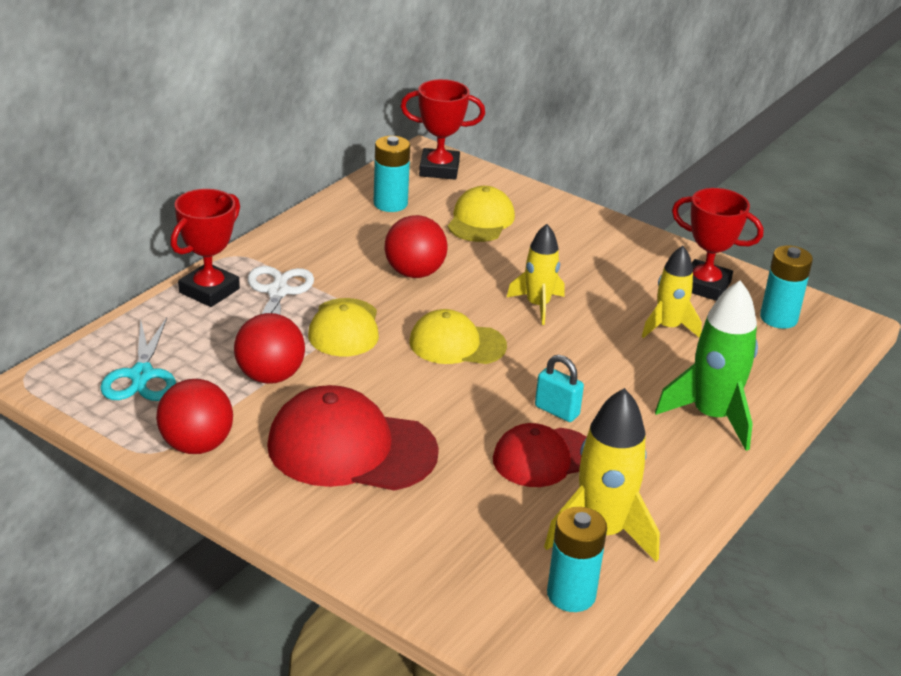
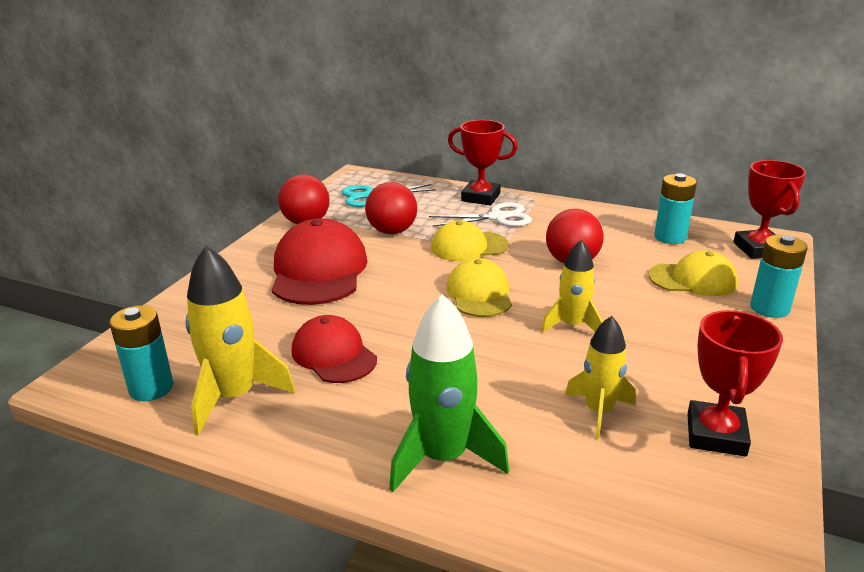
camera: 80 degrees right, 5 degrees down
turquoise padlock [535,355,584,422] -> none
turquoise battery [760,245,813,329] -> turquoise battery moved to [750,235,808,318]

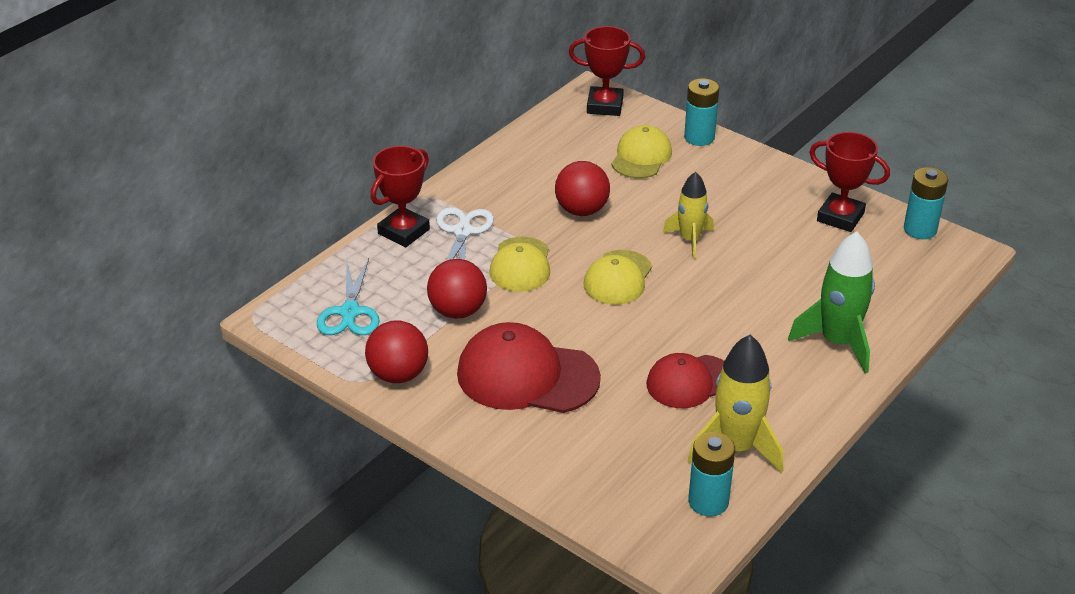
camera: 75 degrees left, 10 degrees up
yellow cap [446,258,512,317] -> yellow cap turned 75 degrees counterclockwise [584,250,652,305]
yellow rocket [565,316,636,439] -> none
turquoise battery [654,173,697,244] -> turquoise battery moved to [904,167,948,239]

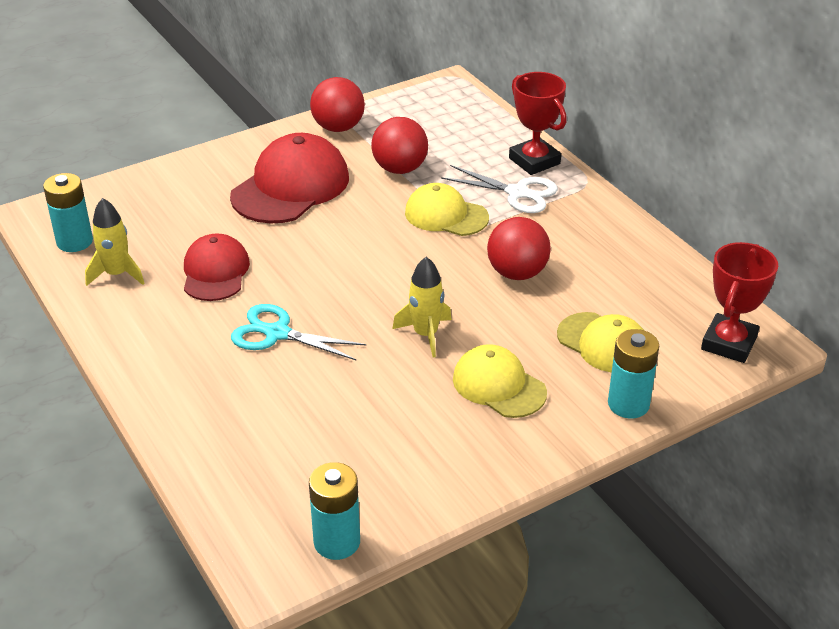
camera: 110 degrees right, 0 degrees up
turquoise scissors [317,259,380,335] -> turquoise scissors moved to [231,304,366,360]
yellow cap [584,250,652,305] -> yellow cap moved to [453,344,547,418]
yellow rocket [687,335,783,473] -> yellow rocket [85,198,145,286], size x0.65
green rocket [788,231,875,373] -> none
red trophy [809,132,890,232] -> none

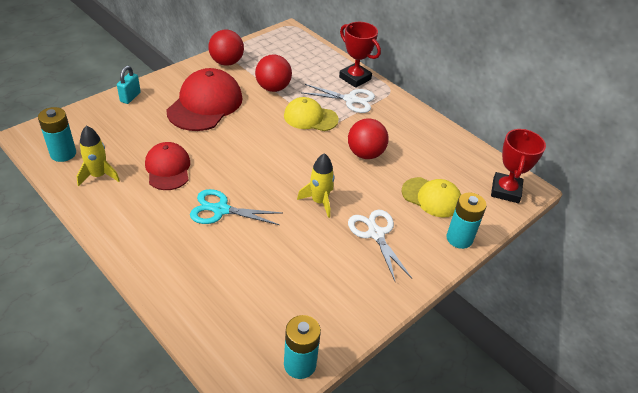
camera: 15 degrees left, 5 degrees up
yellow cap [453,344,547,418] -> white scissors [348,210,412,283]
none -> turquoise padlock [117,66,141,104]

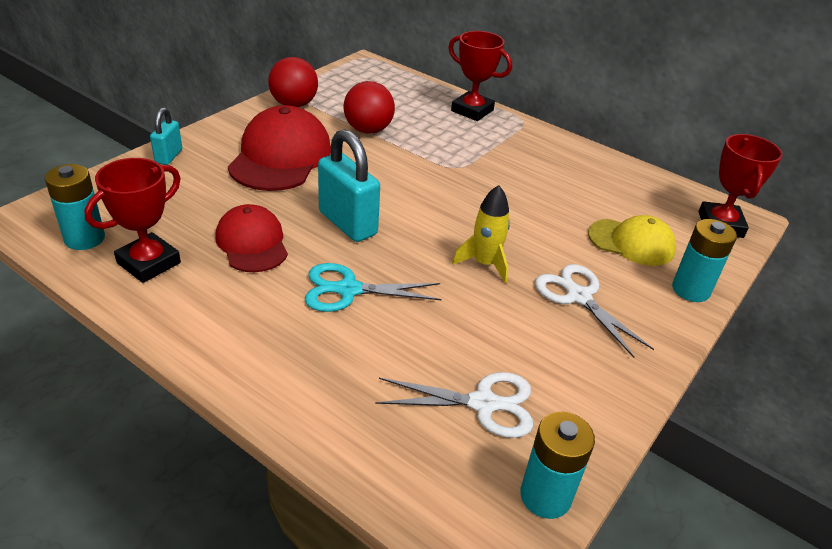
camera: 10 degrees left, 5 degrees down
yellow rocket [77,125,120,186] -> red trophy [84,158,181,283]
yellow cap [284,97,339,131] -> none
white scissors [301,84,375,113] -> white scissors moved to [375,372,533,438]
red ball [348,118,389,159] -> none
none -> turquoise padlock [318,129,380,242]

